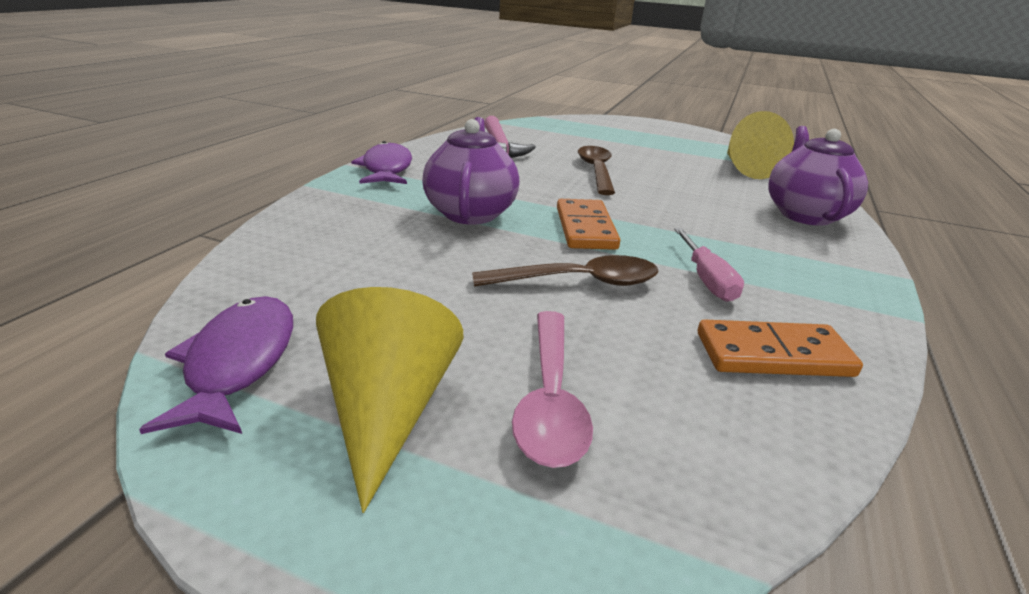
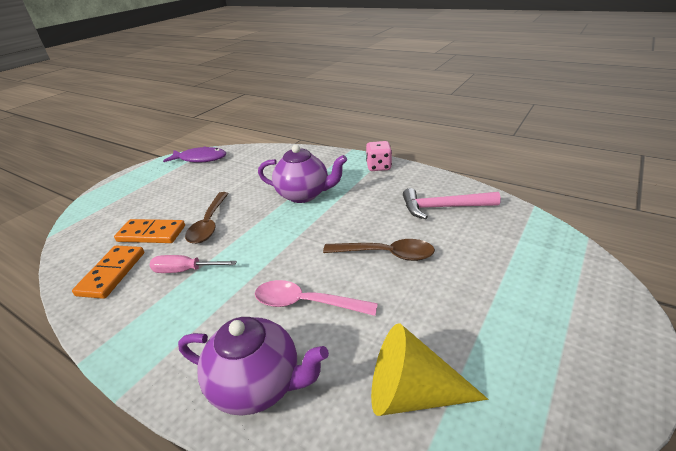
camera: 105 degrees right, 5 degrees up
yellow cone [316,287,463,513] -> none
purple fish [351,141,412,184] -> pink dice [366,141,392,171]
pink spoon [512,311,593,468] -> pink spoon moved to [255,280,378,316]
orange domino [557,199,620,250] -> orange domino moved to [114,219,185,243]

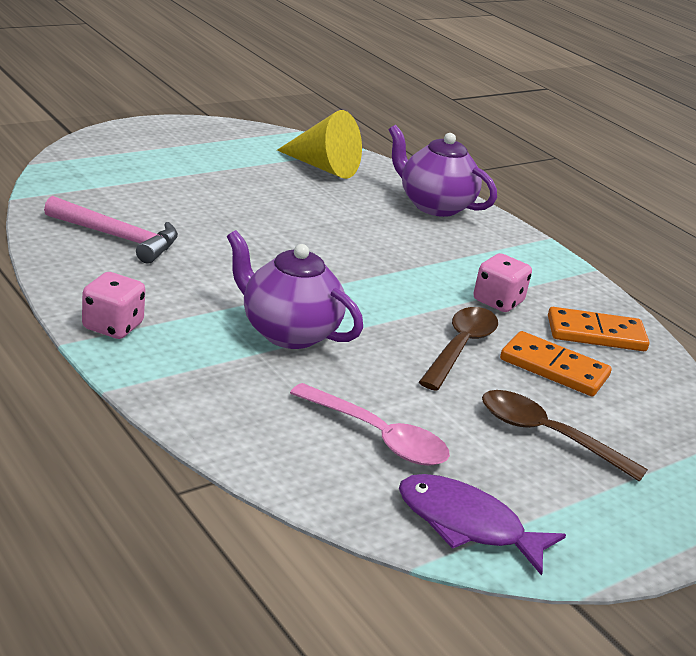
camera: 165 degrees left, 5 degrees down
orange domino [72,246,144,299] -> orange domino turned 60 degrees clockwise [548,307,649,351]
pink screwdriver [150,255,237,273] -> pink dice [474,253,532,312]
pink spoon [255,280,378,316] -> pink spoon moved to [290,383,450,466]
brown spoon [323,239,435,261] -> brown spoon moved to [482,390,648,482]

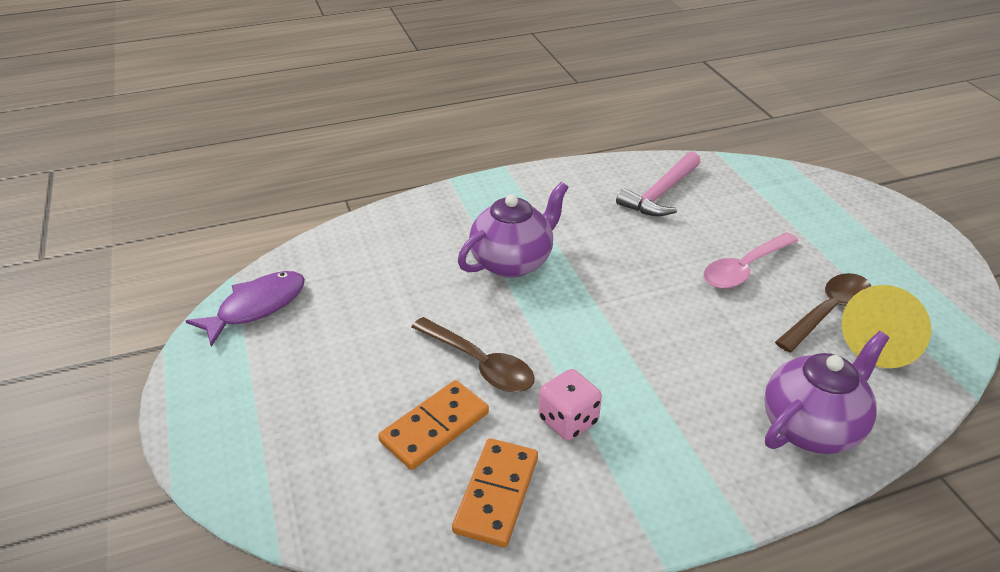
camera: 110 degrees right, 10 degrees up
pink dice [82,272,145,339] -> none
pink spoon [290,383,450,466] -> pink spoon moved to [703,232,798,289]
brown spoon [482,390,648,482] -> brown spoon moved to [775,273,871,353]

